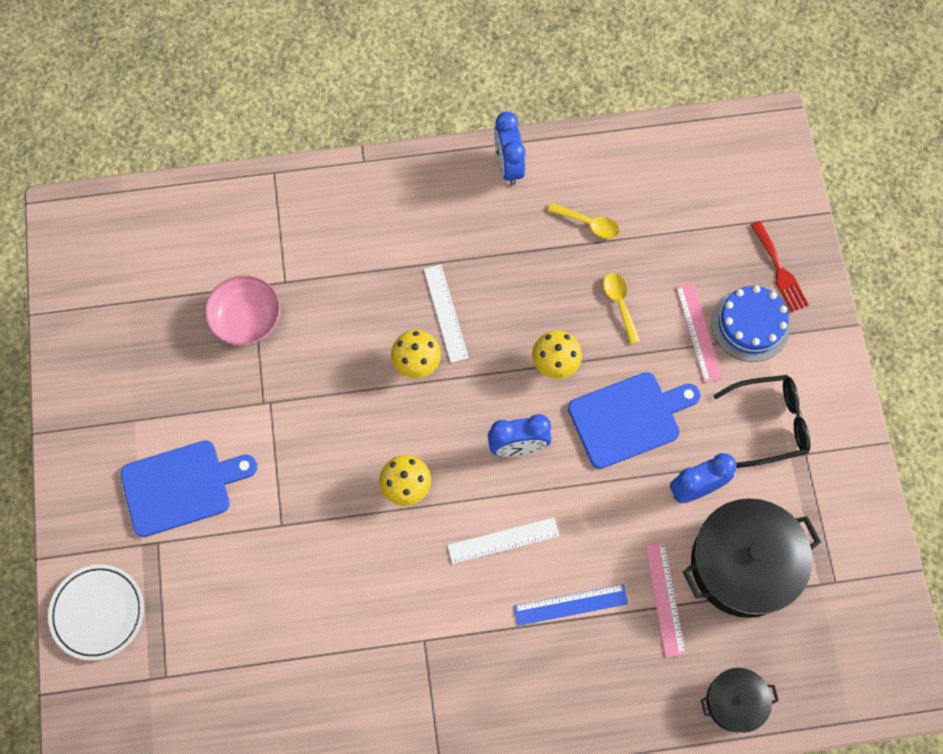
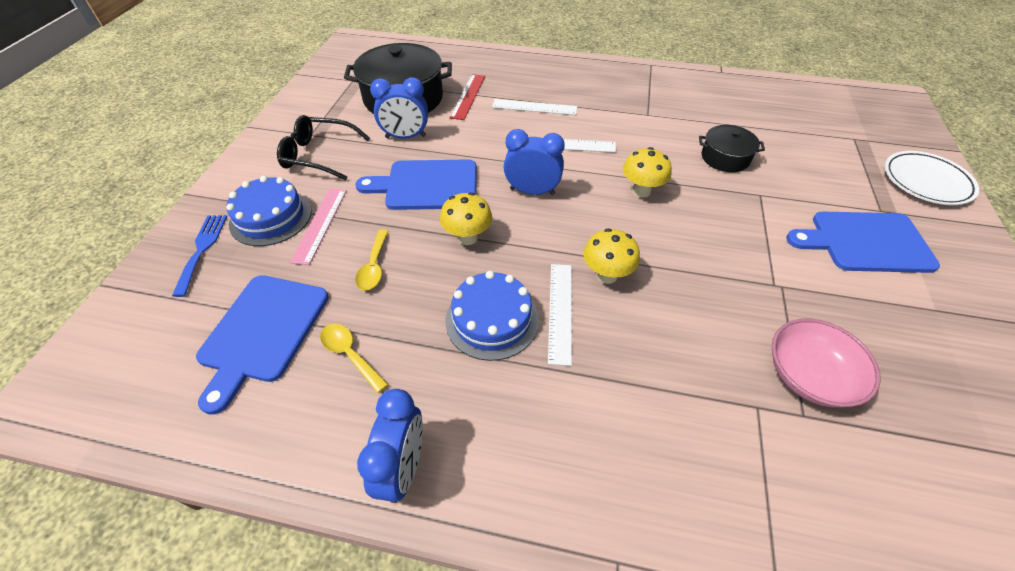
camera: 160 degrees left, 20 degrees down
blue ruler [514,584,628,626] -> white ruler [492,99,577,115]
pink ruler [645,543,686,658] -> red ruler [450,74,485,120]
black pot [701,668,779,733] -> black pot moved to [699,125,765,172]
red fork [751,221,809,312] -> blue fork [172,215,227,297]
none -> blue cutting board [196,275,329,415]
none -> blue cake [445,271,539,361]

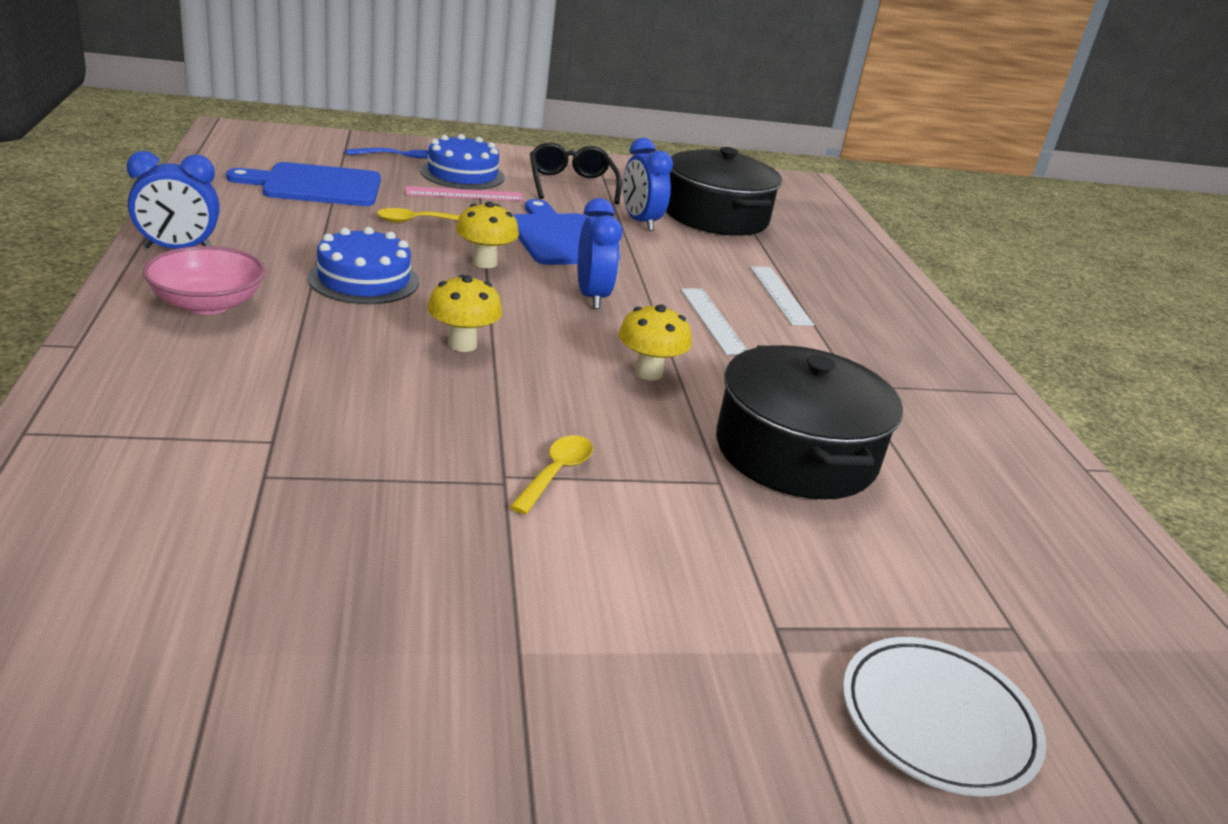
camera: 65 degrees right, 20 degrees down
yellow spoon [320,324,388,393] -> yellow spoon moved to [510,435,593,514]
red ruler [450,74,485,120] -> none
white ruler [548,264,572,366] -> none
black pot [699,125,765,172] -> black pot [716,345,903,499], size x1.88
pink bowl [772,319,881,407] -> pink bowl moved to [143,246,265,314]
blue cutting board [786,212,940,273] -> none

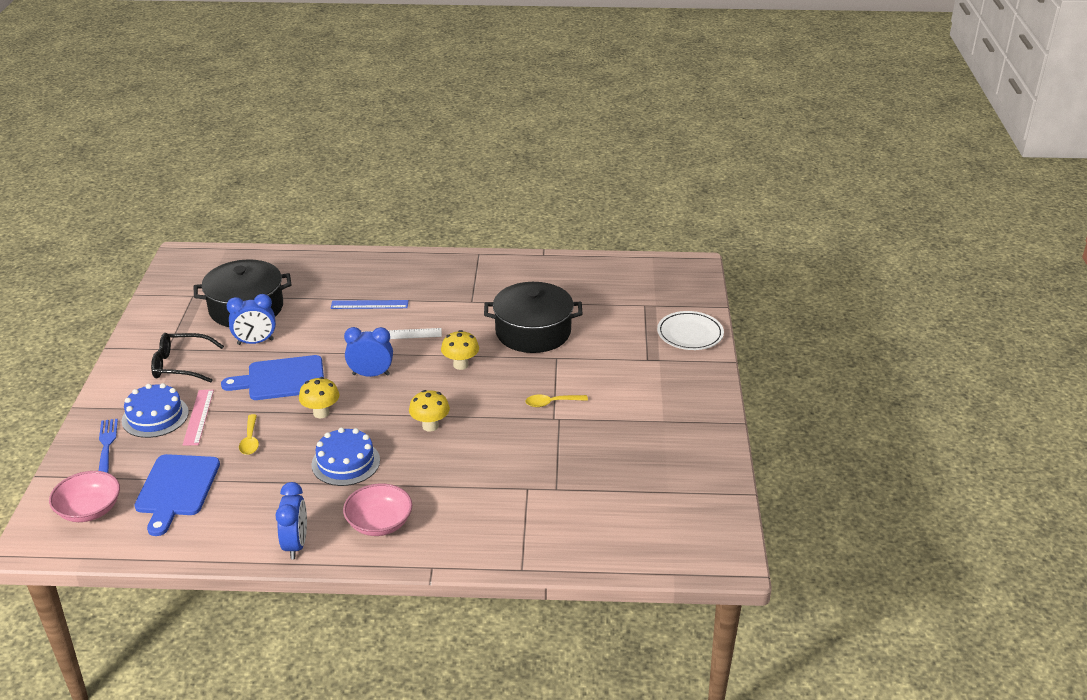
camera: 75 degrees left, 5 degrees up
yellow spoon [510,435,593,514] -> yellow spoon turned 45 degrees counterclockwise [525,394,588,407]
white ruler [750,266,814,326] -> blue ruler [331,300,409,309]
none -> pink bowl [49,471,120,522]

